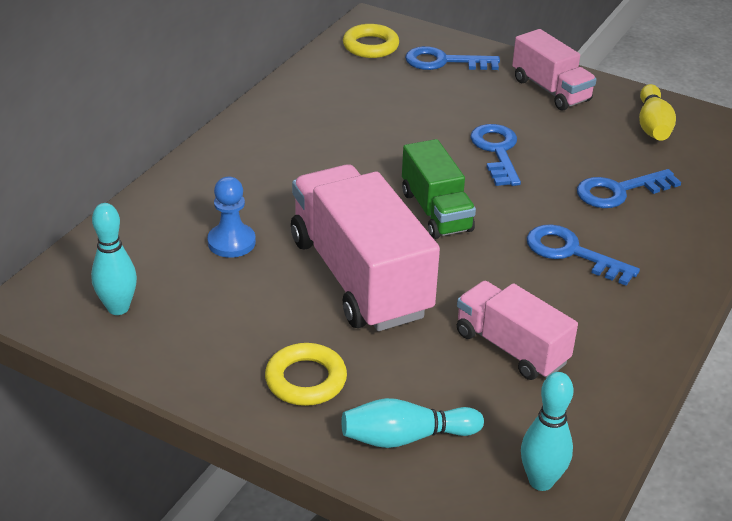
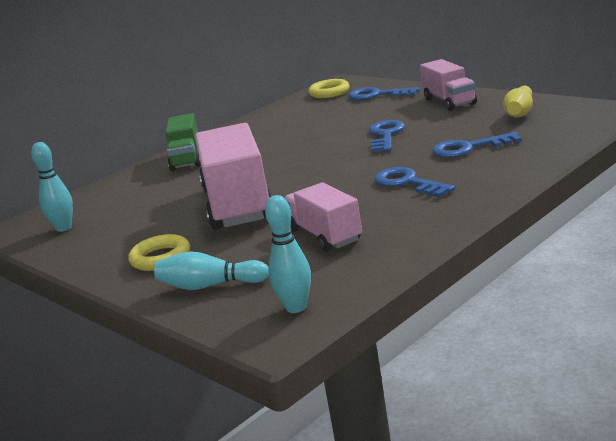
camera: 20 degrees right, 15 degrees down
blue pawn [207,177,256,258] -> none
green truck [402,139,476,239] -> green truck moved to [165,113,201,171]

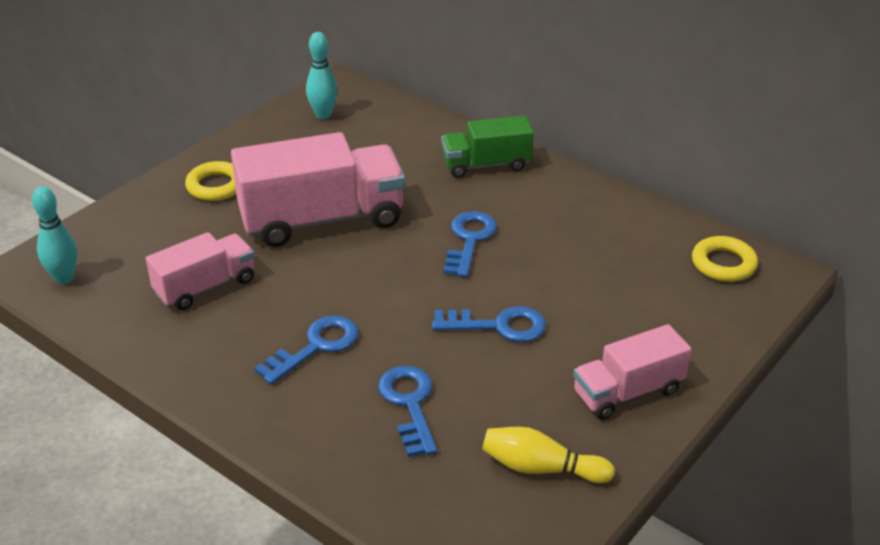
camera: 80 degrees right, 15 degrees up
turquoise bowling pin [154,251,269,290] -> none
blue key [349,87,419,100] -> blue key moved to [443,211,497,277]

